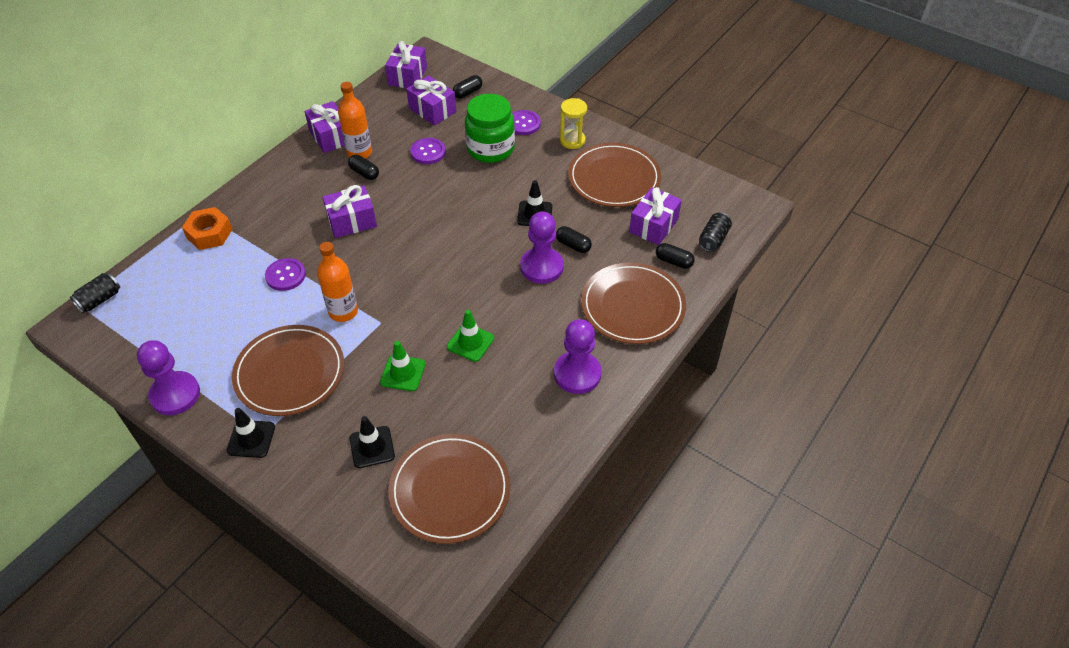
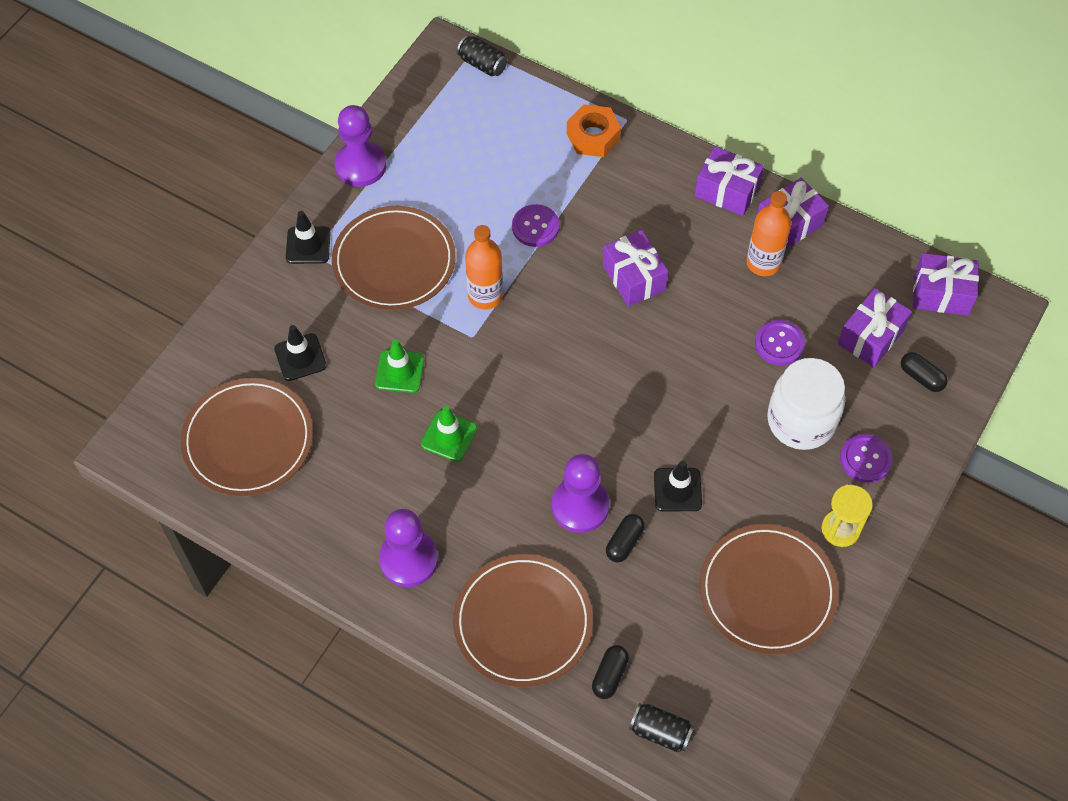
camera: 85 degrees right, 10 degrees up
black capsule [348,155,379,180] -> none
green jar [465,94,515,163] -> white jar [767,358,845,450]
purple gift [629,187,682,245] -> purple gift moved to [695,146,764,216]

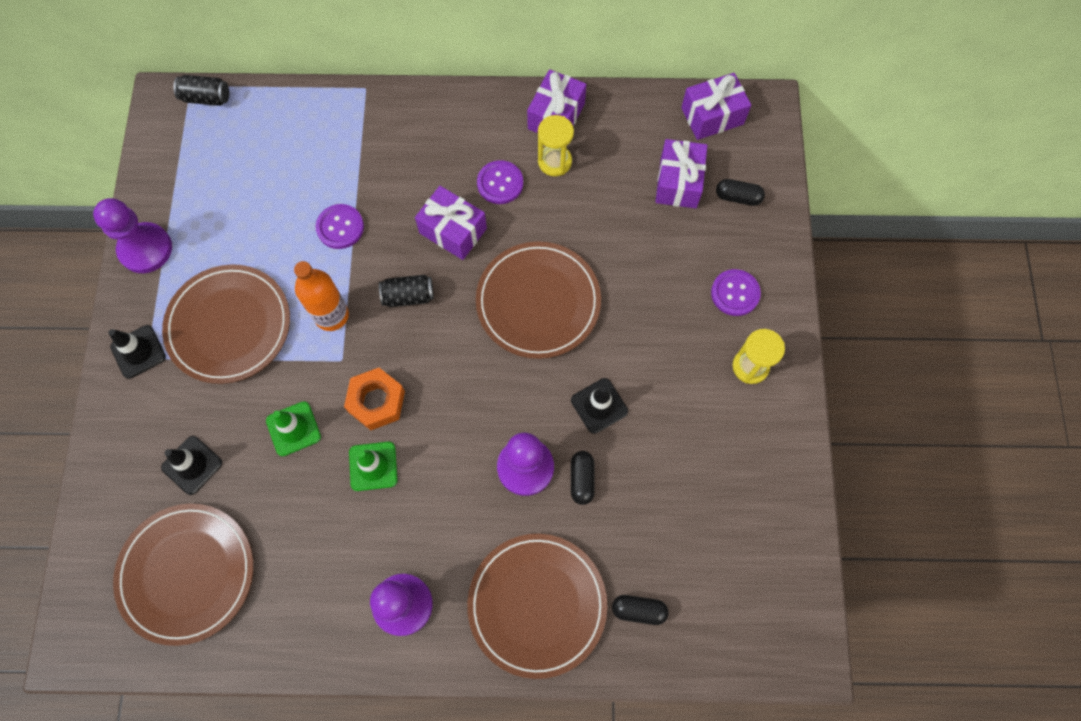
camera: 30 degrees left, 10 degrees up
orange nut [567,104,621,157] -> orange nut moved to [344,368,405,430]
black capsule [592,645,629,699] -> black capsule turned 75 degrees counterclockwise [612,595,668,625]
black can [629,703,694,752] -> black can moved to [379,275,434,307]
purple gift [695,146,764,216] -> none
brown plate [699,524,838,655] -> brown plate moved to [476,241,601,359]
orange bottle [746,191,791,276] -> yellow hourglass [538,115,574,176]
purple button [755,320,805,366] -> purple button moved to [477,160,523,204]
white jar [767,358,845,450] -> none

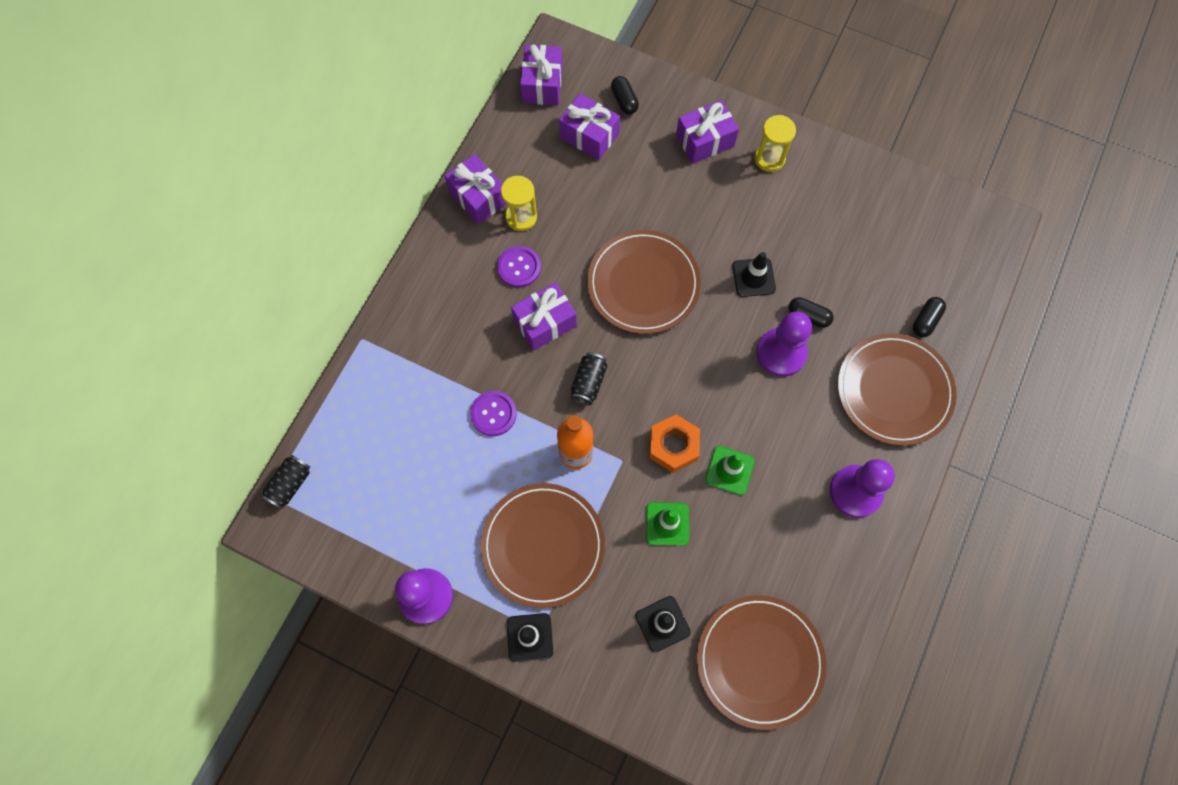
camera: 65 degrees left, 0 degrees up
purple button [711,269,761,316] -> purple gift [676,100,739,164]
black capsule [716,179,765,206] -> black capsule turned 60 degrees counterclockwise [611,76,639,114]

